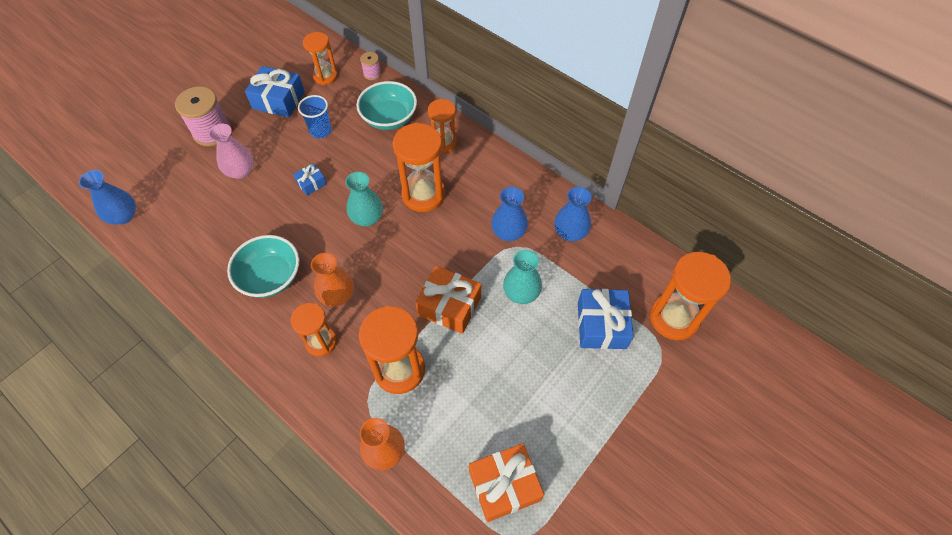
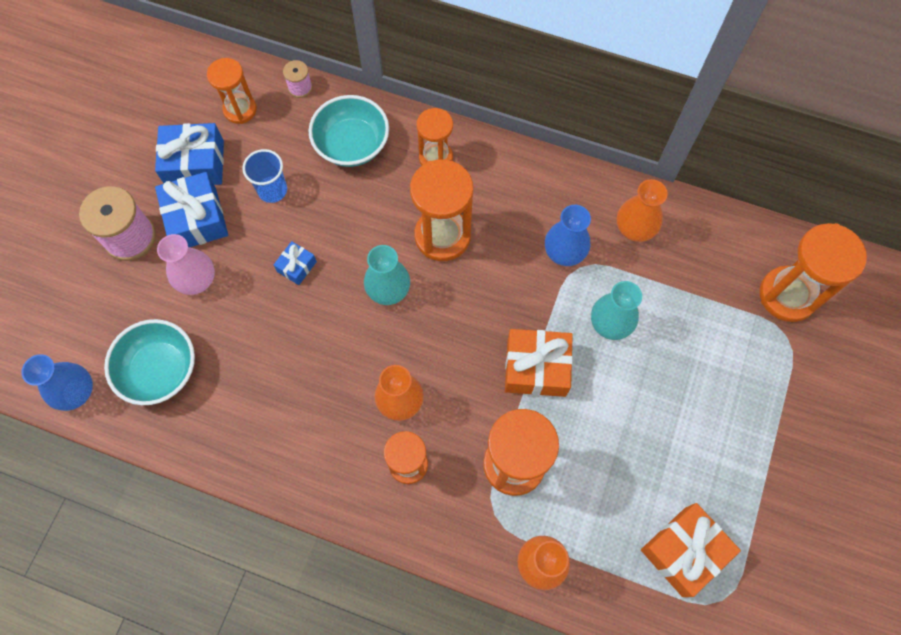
camera: 20 degrees left, 10 degrees up
turquoise bowl [227,235,299,298] -> turquoise bowl moved to [104,319,195,405]
blue vase [554,187,591,241] -> orange vase [617,179,668,242]
blue gift [578,289,633,349] -> blue gift moved to [155,172,228,247]

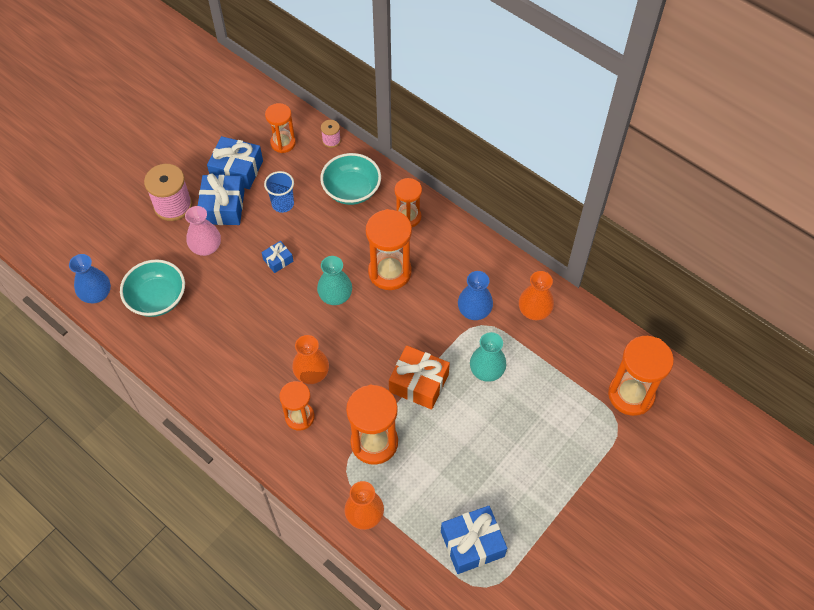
camera: 20 degrees right, 10 degrees down
orange gift [641,503,741,597] -> blue gift [441,506,507,574]

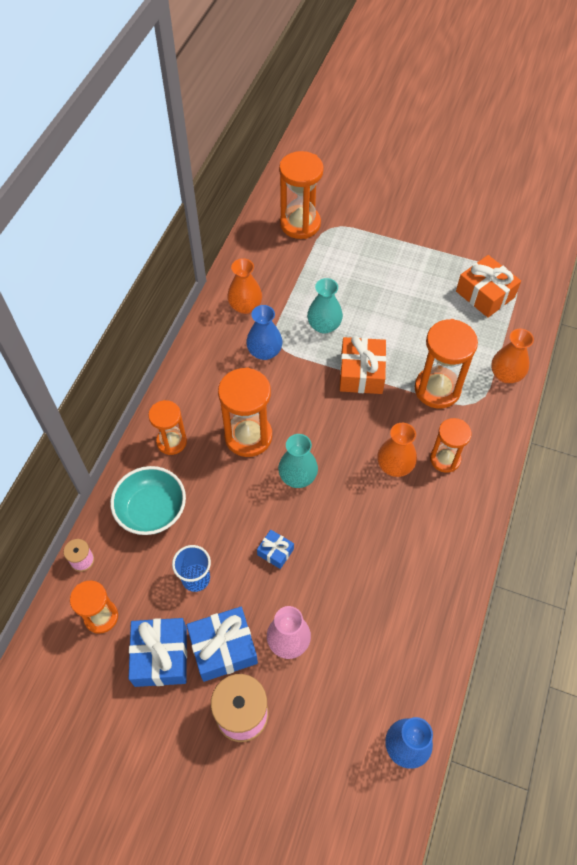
camera: 110 degrees left, 0 degrees up
turquoise bowl [120,259,185,317] -> none
blue gift [441,506,507,574] -> orange gift [456,255,521,318]

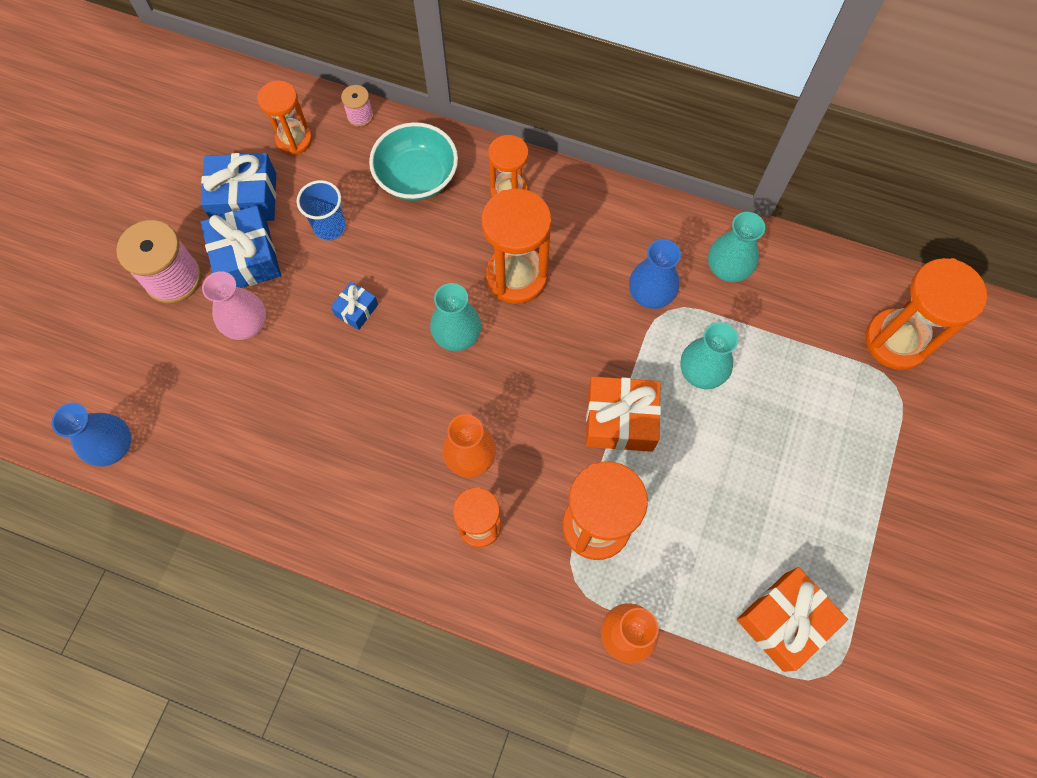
camera: 90 degrees right, 10 degrees up
orange vase [227,258,262,314] -> turquoise vase [708,212,765,282]

